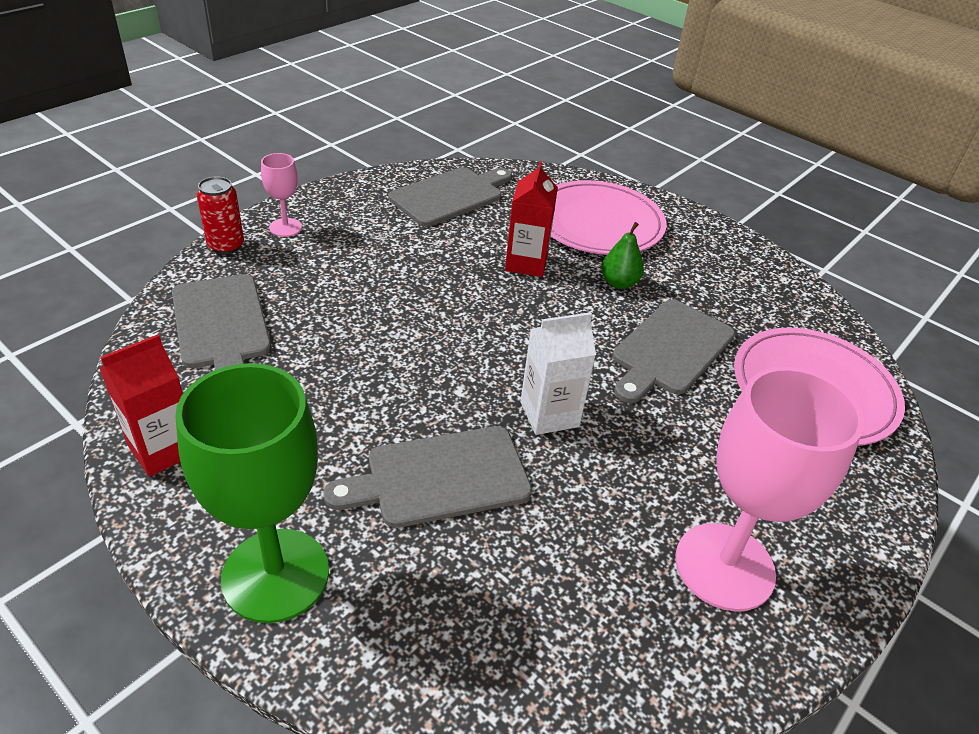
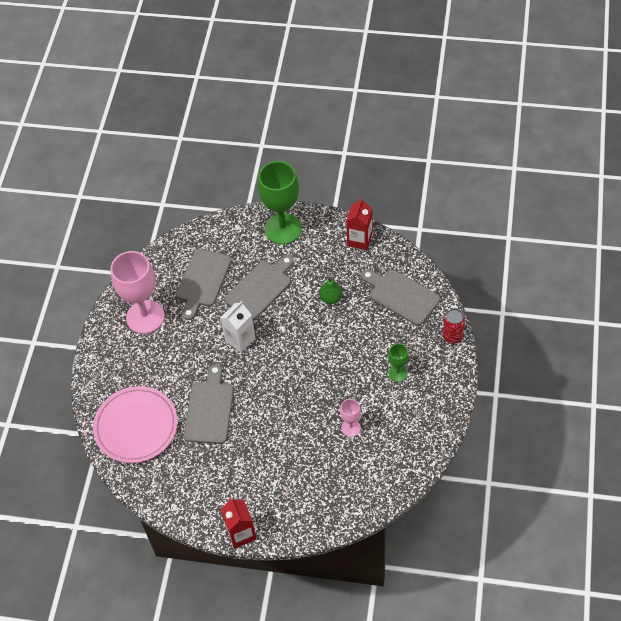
camera: 155 degrees right, 15 degrees up
pink goblet [261,153,302,237] -> pink goblet moved to [340,399,361,437]
grey cutting board [389,167,512,227] -> grey cutting board moved to [176,249,232,320]
red carton [505,161,558,277] -> red carton moved to [221,498,256,548]
pink plate [551,180,666,255] -> none
green pear [601,222,644,289] -> green pear moved to [319,277,342,304]
none -> green goblet [388,343,409,382]

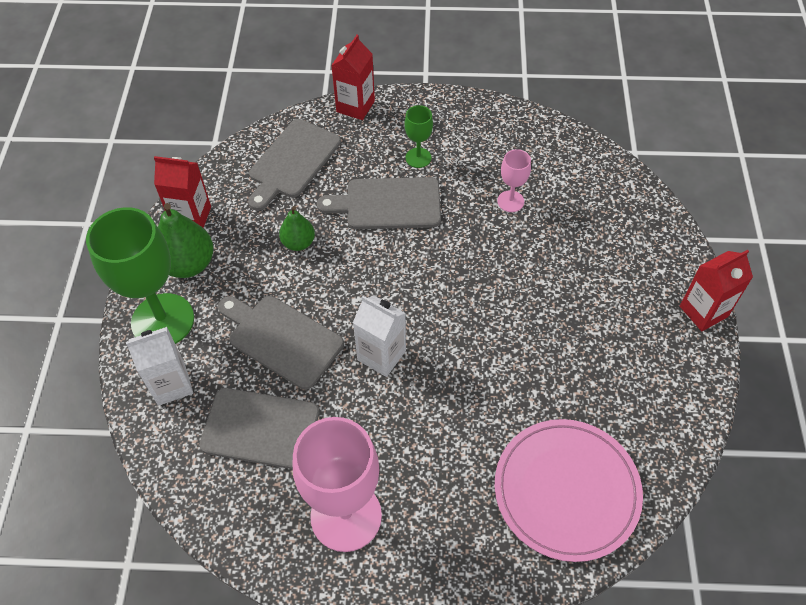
camera: 100 degrees left, 0 degrees up
grey cutting board [184,364,234,444] -> grey cutting board moved to [317,177,441,229]
red can [443,309,465,343] -> red carton [331,34,375,120]
none -> white carton [126,327,193,406]
none -> green pear [158,203,214,278]

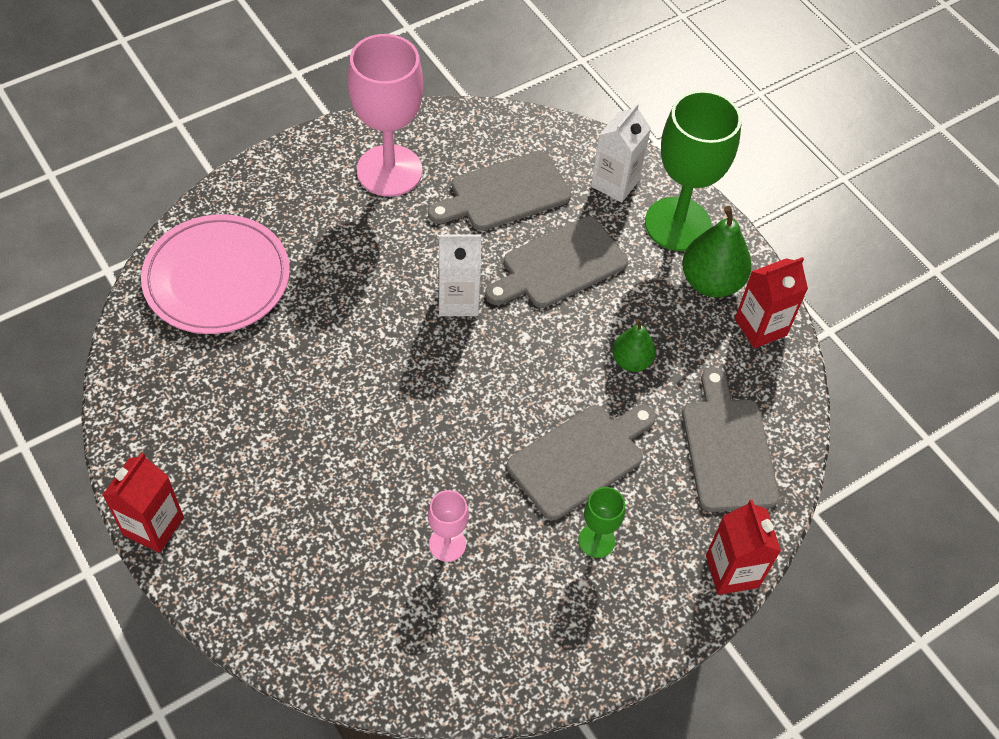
camera: 140 degrees right, 0 degrees up
grey cutting board [218,296,344,390] -> grey cutting board turned 150 degrees clockwise [485,216,628,308]

